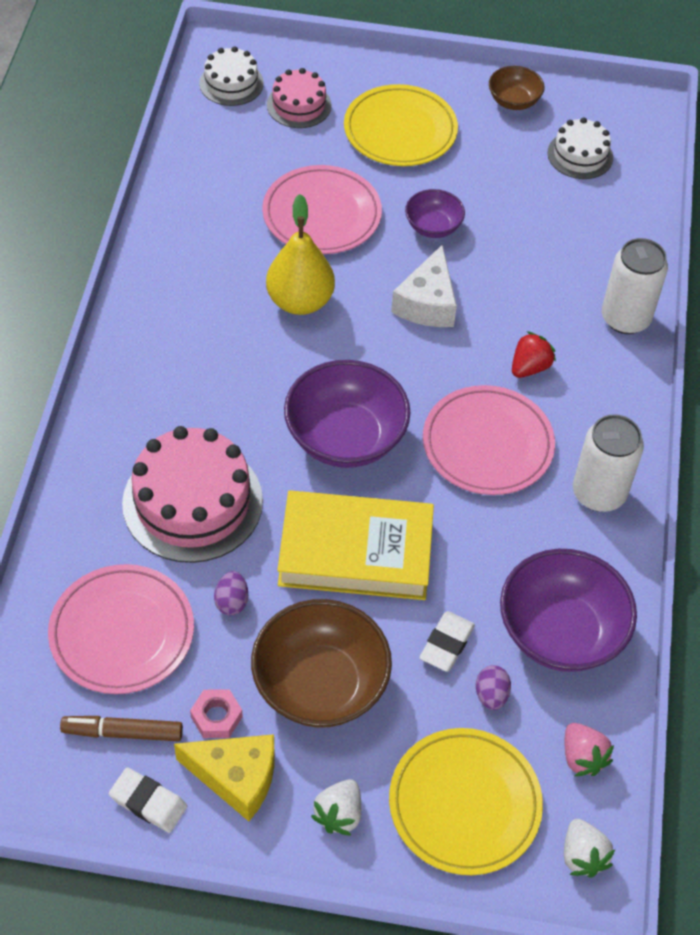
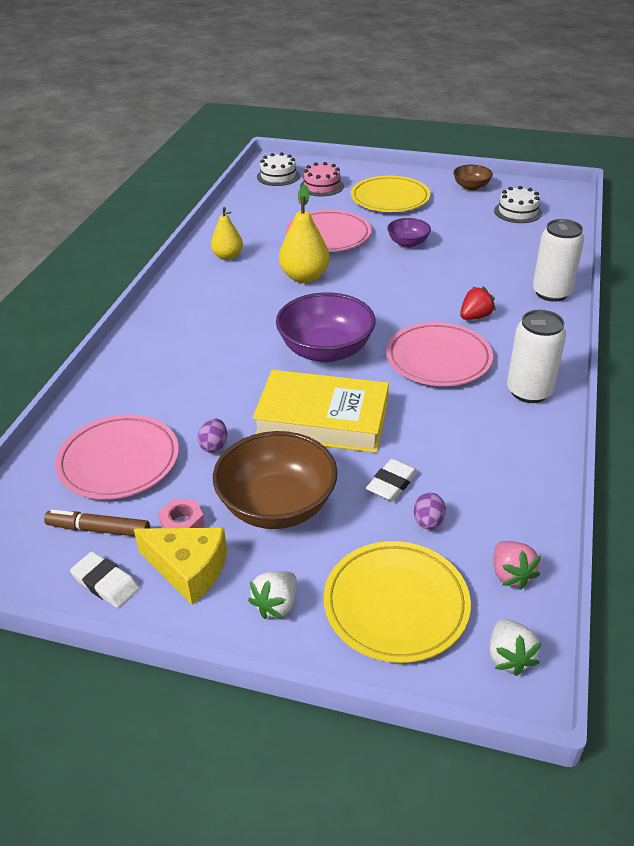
camera: 10 degrees right, 15 degrees down
pink cake [122,426,263,563] -> none
white cheese [391,245,457,327] -> none
purple bowl [500,549,637,672] -> none
none -> yellow pear [211,207,243,260]

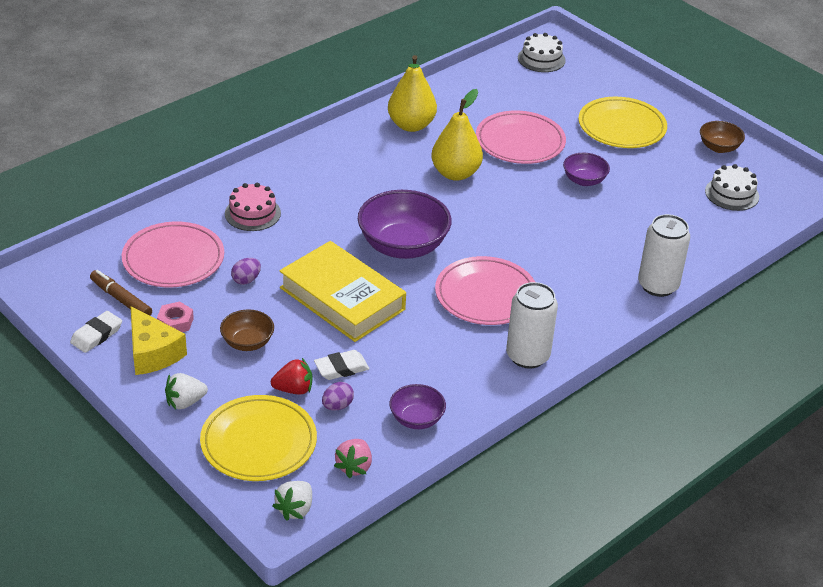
camera: 30 degrees right, 0 degrees up
white eraser [70,552,139,608] -> white eraser turned 60 degrees clockwise [70,311,122,353]
yellow pear [211,207,243,260] -> yellow pear [388,55,437,132], size x1.51
brown bowl [213,431,338,529] -> brown bowl [220,309,274,351], size x0.53
pink cake [300,162,344,196] -> pink cake moved to [225,183,281,231]
red strawberry [460,287,496,320] -> red strawberry moved to [271,358,312,394]
none -> purple bowl [390,384,446,429]

